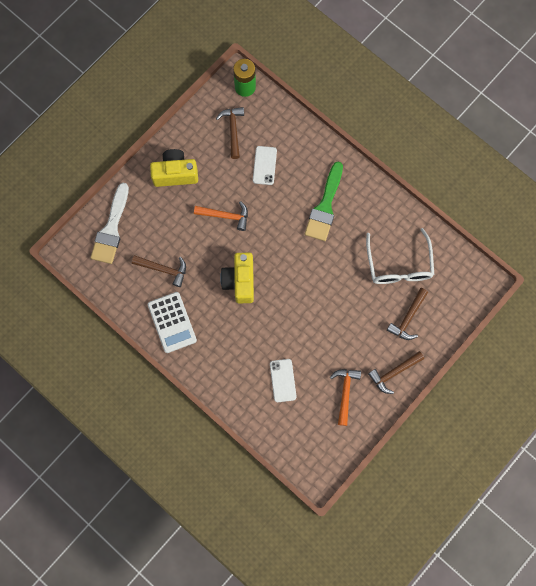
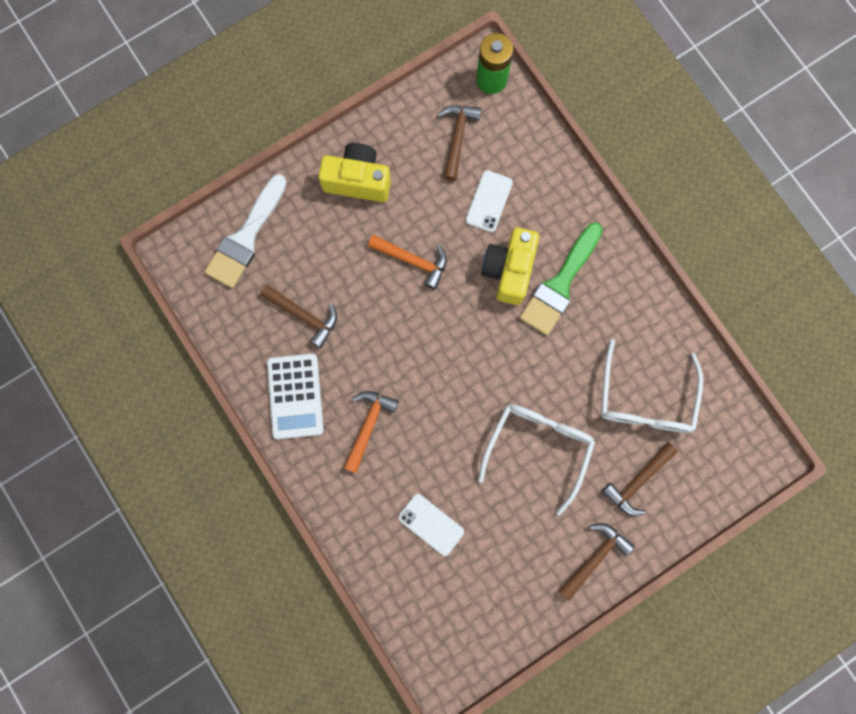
camera: 15 degrees right, 5 degrees up
yellow camera [220,253,254,303] -> yellow camera moved to [482,228,539,305]
white phone [270,359,297,402] -> white phone turned 60 degrees counterclockwise [398,494,464,556]
orange hammer [330,369,361,426] -> orange hammer moved to [344,391,399,473]
brown hammer [368,351,424,394] -> brown hammer turned 150 degrees clockwise [559,523,634,600]
none -> white glasses [478,404,595,516]

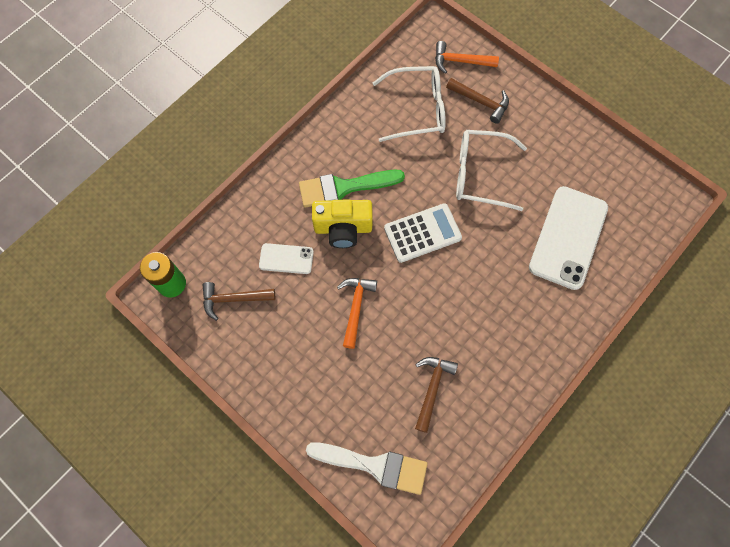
camera: 105 degrees left, 10 degrees down
white calculator [267,353,324,439] -> white calculator moved to [384,203,462,263]
yellow camera [318,143,391,202] -> none
orange hammer [344,391,399,473] -> orange hammer moved to [435,41,499,74]
white phone [398,494,464,556] -> white phone [529,186,608,290], size x1.96
green brush [520,222,603,335] -> green brush turned 150 degrees clockwise [299,170,405,208]
brown hammer [559,523,634,600] -> none

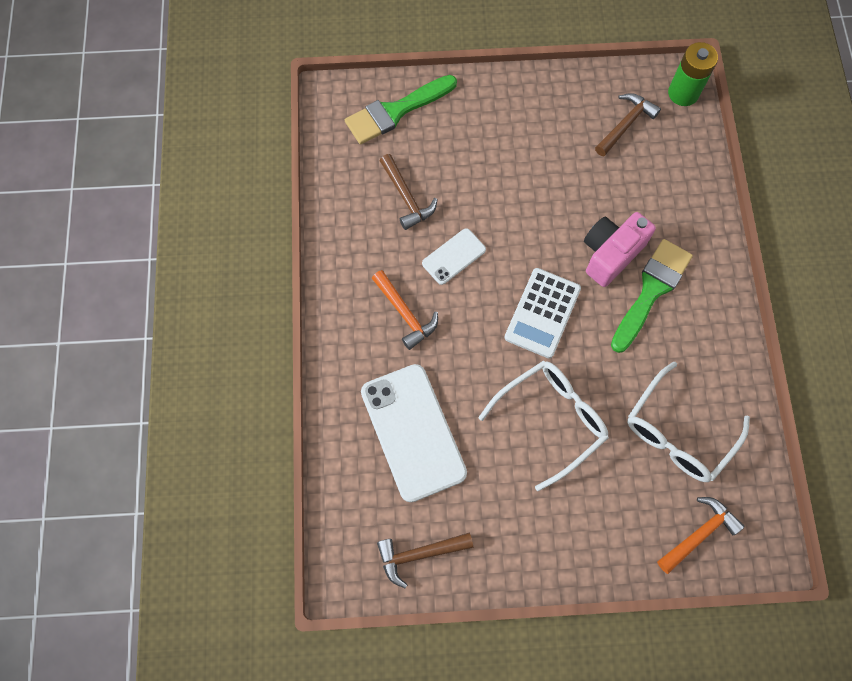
camera: 135 degrees right, 0 degrees up
white phone [259,243,314,274] -> white phone moved to [422,228,486,285]
white brush [306,442,428,495] -> green brush [345,75,457,145]
yellow camera [312,200,373,248] -> pink camera [584,212,656,287]
orange hammer [337,278,377,349] -> orange hammer moved to [372,270,438,350]
brown hammer [446,78,509,124] -> brown hammer moved to [377,533,473,588]

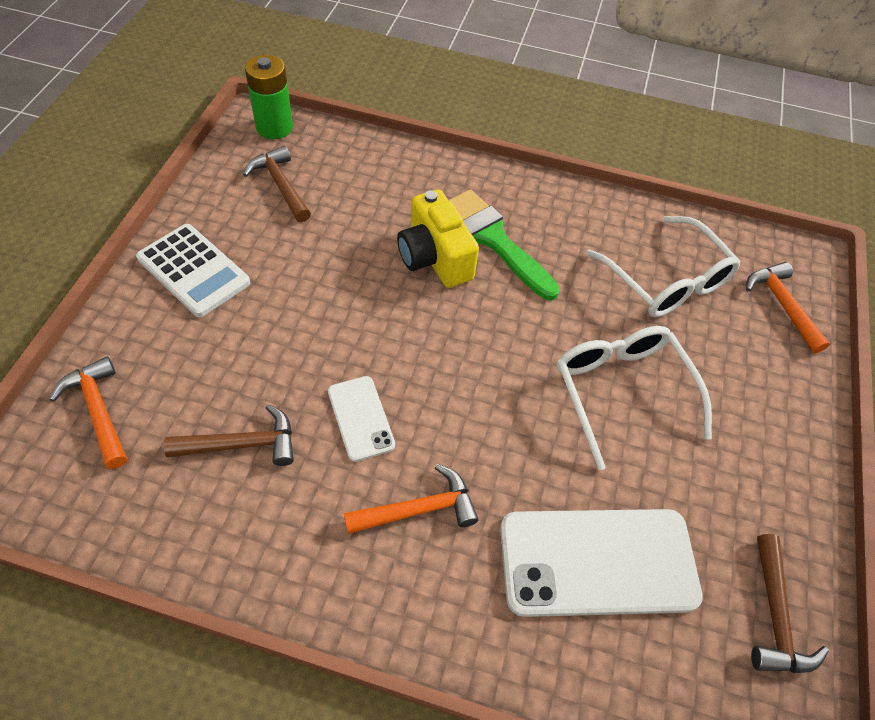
camera: 75 degrees left, 15 degrees down
green brush [345,75,457,145] -> orange hammer [49,356,127,469]
white calculator [504,268,581,358] -> white calculator moved to [136,224,250,317]
pink camera [584,212,656,287] -> yellow camera [397,189,479,288]

